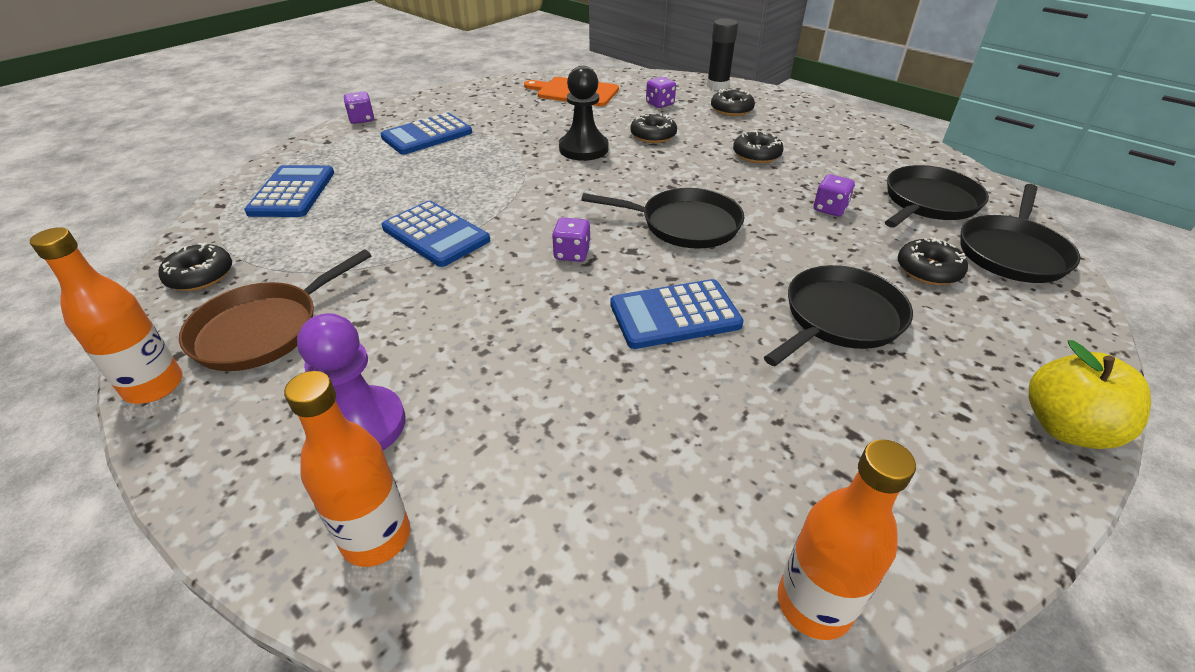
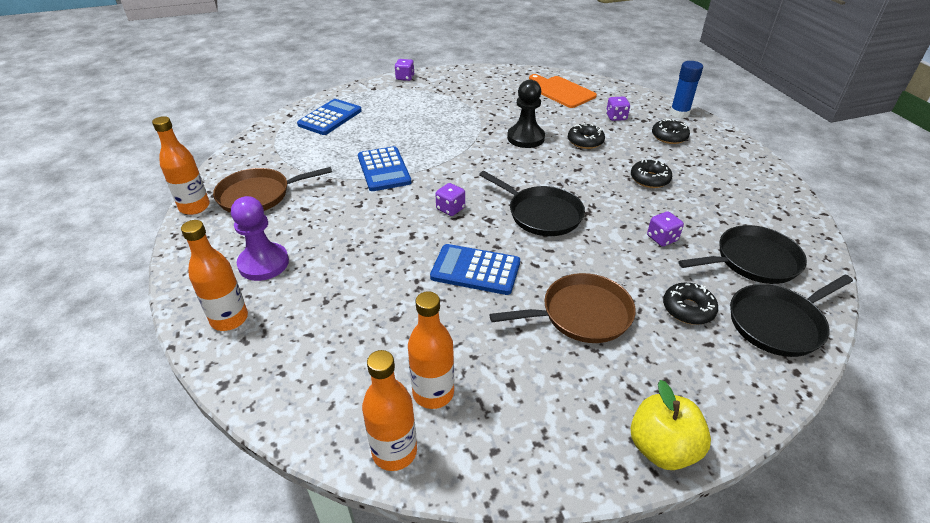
camera: 30 degrees right, 0 degrees up
black donut [158,242,232,291] -> none
blue calculator [380,113,472,155] -> none
black glue stick [707,18,738,90] -> blue glue stick [670,61,703,118]
black pan [764,265,913,366] -> brown pan [489,273,636,343]
none -> orange bottle [408,291,454,409]

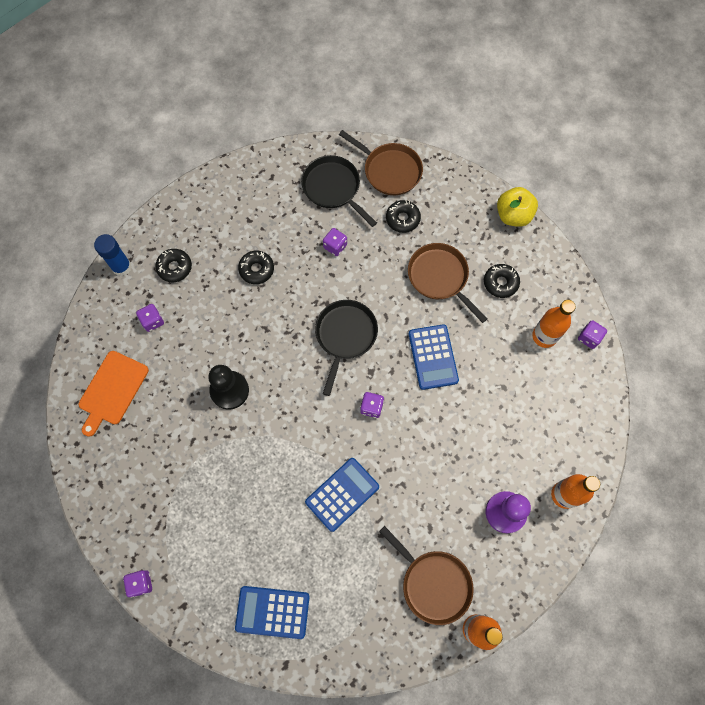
camera: 115 degrees left, 30 degrees up
orange bottle [362,350,417,471] -> purple dice [578,320,607,349]
black donut [568,124,605,149] -> black donut moved to [484,264,520,298]
black pan [730,275,853,357] -> brown pan [339,130,423,195]

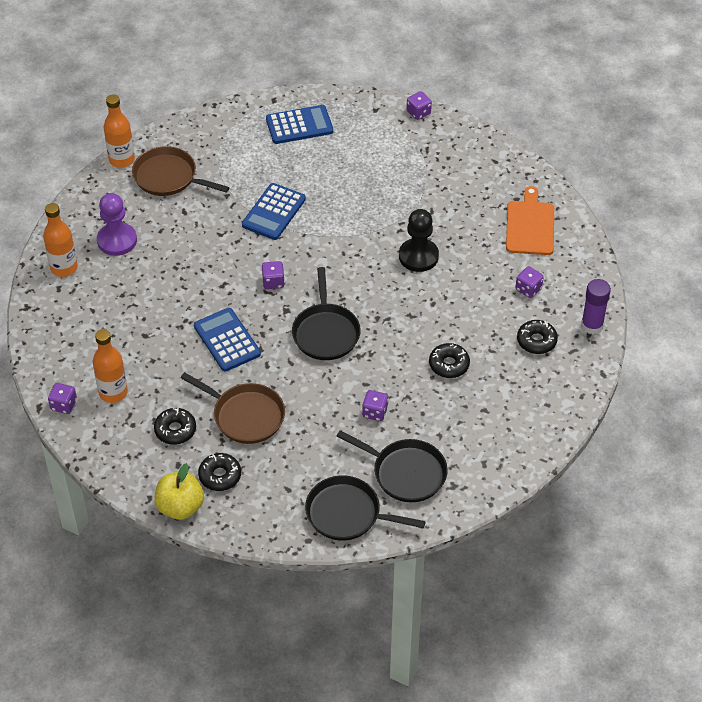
camera: 160 degrees right, 20 degrees down
blue glue stick [94,234,132,276] -> purple glue stick [581,279,611,334]
brown pan [339,130,423,195] -> black pan [305,475,426,541]
black donut [386,200,421,233] -> black donut moved to [198,453,241,491]

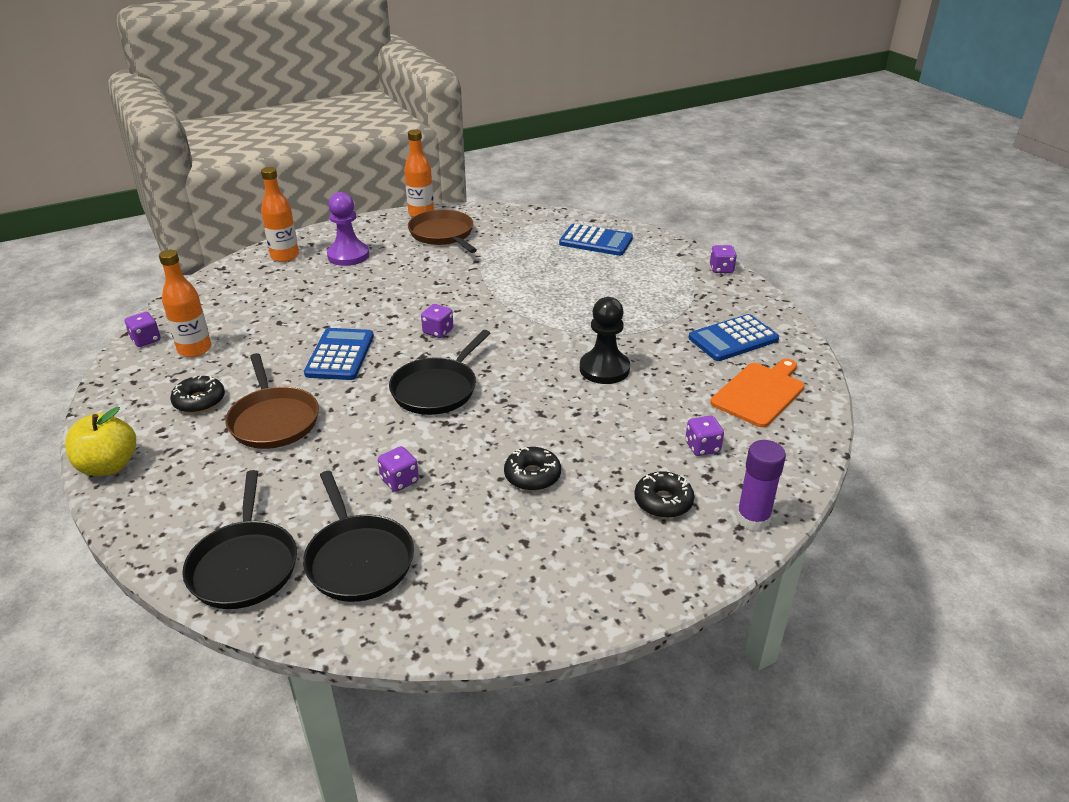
camera: 35 degrees right, 15 degrees down
black donut [198,453,241,491] -> none
blue calculator [242,183,306,240] -> blue calculator moved to [688,314,779,361]
black pan [305,475,426,541] -> black pan turned 150 degrees counterclockwise [182,470,297,609]

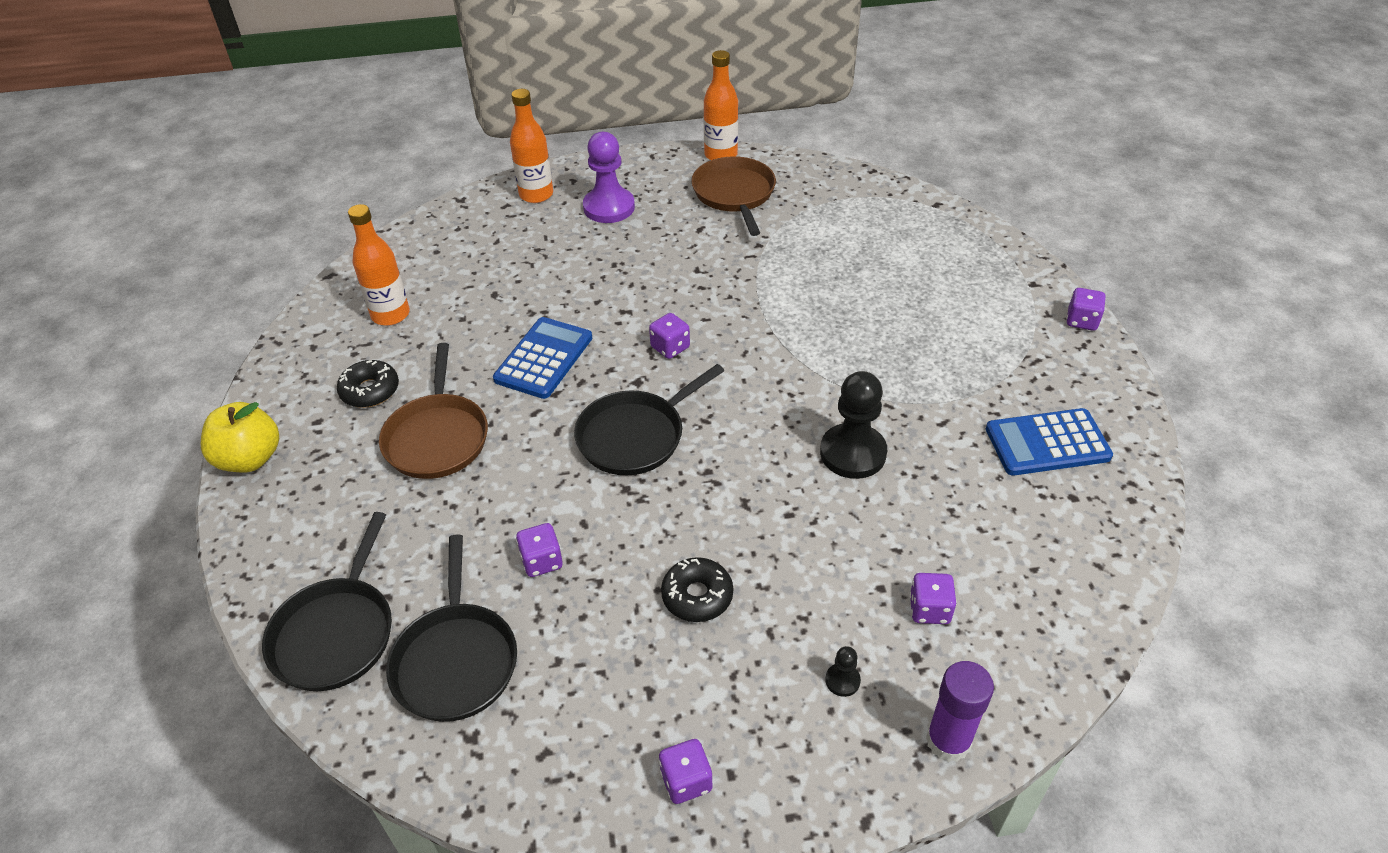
camera: 20 degrees right, 10 degrees up
purple dice [125,312,161,347] -> purple dice moved to [659,739,713,804]
blue calculator [559,224,633,256] -> none
black donut [635,471,694,518] -> black pawn [825,646,861,697]
orange cutting board [710,359,805,427] -> none

